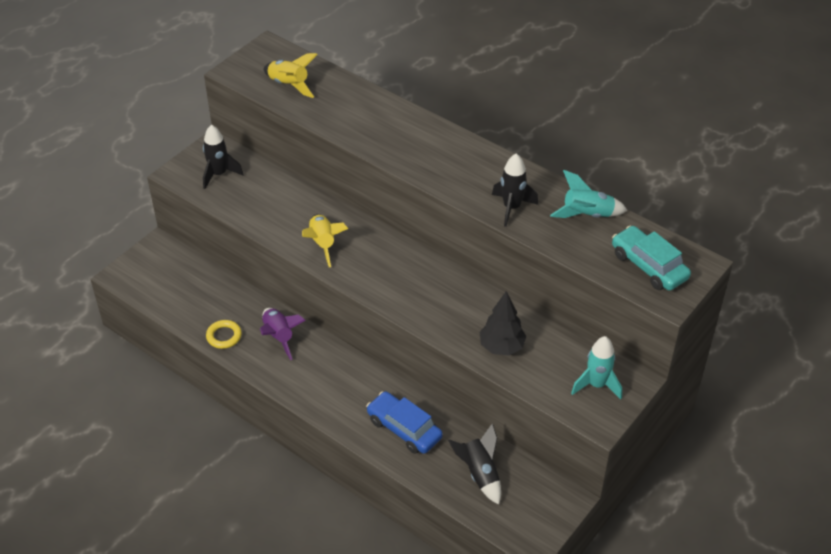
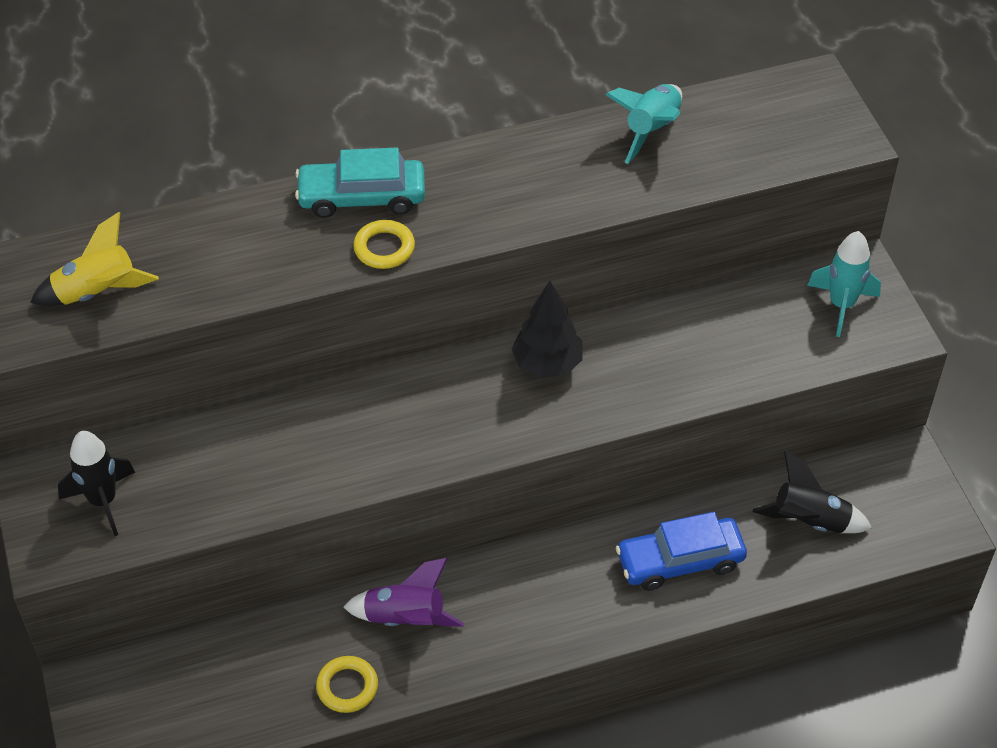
camera: 55 degrees left, 5 degrees up
yellow rocket [302,214,349,267] -> none
black tree [480,291,527,356] -> black tree moved to [512,281,582,378]
black rocket [492,153,538,227] -> none
turquoise car [612,226,691,291] -> turquoise car moved to [295,147,425,218]
none -> yellow ring [353,220,415,269]

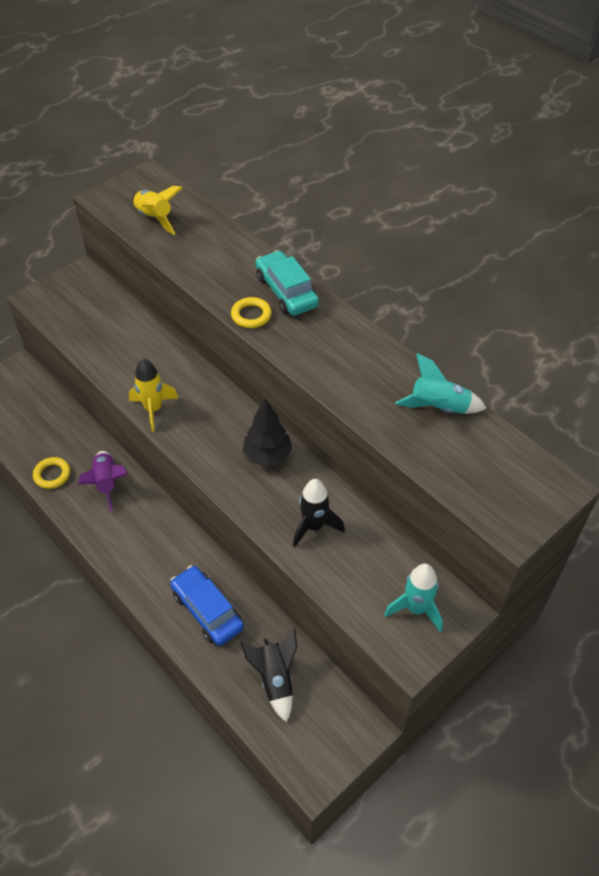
camera: 65 degrees right, 0 degrees up
black rocket [58,431,135,536] -> black rocket moved to [293,479,345,548]
none -> yellow rocket [129,358,178,432]

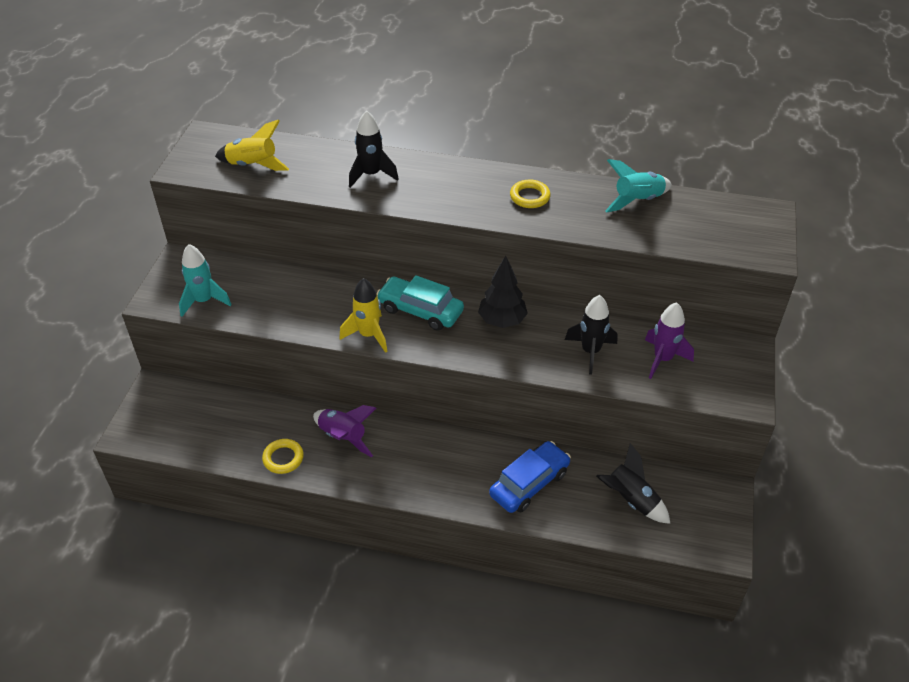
camera: 35 degrees left, 5 degrees down
blue car [170,565,244,646] -> blue car turned 120 degrees clockwise [489,441,571,513]
yellow ring [231,297,272,328] -> yellow ring moved to [510,180,551,208]
turquoise car [255,250,319,316] -> turquoise car moved to [377,275,464,331]
turquoise rocket [384,564,443,632] -> turquoise rocket moved to [179,244,232,317]
none -> black rocket [349,110,399,188]
none -> purple rocket [645,302,694,379]

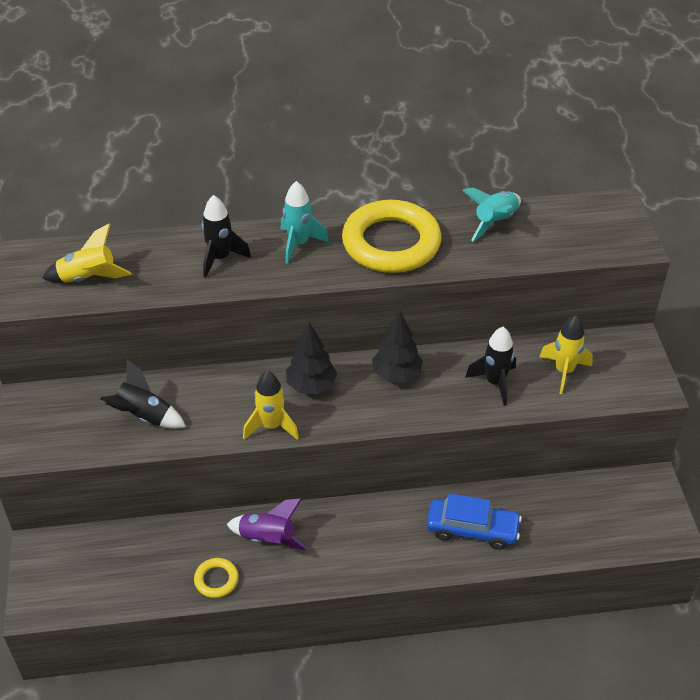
camera: 20 degrees left, 0 degrees up
turquoise rocket [179,244,232,317] -> turquoise rocket moved to [281,181,329,264]
turquoise car [377,275,464,331] -> black tree [286,322,337,394]
blue car [489,441,571,513] -> blue car turned 75 degrees clockwise [427,494,522,550]
yellow ring [510,180,551,208] -> yellow ring [342,200,442,273], size x2.36
black rocket [596,443,670,524] -> black rocket moved to [100,360,186,429]
purple rocket [645,302,694,379] -> yellow rocket [539,315,593,394]

